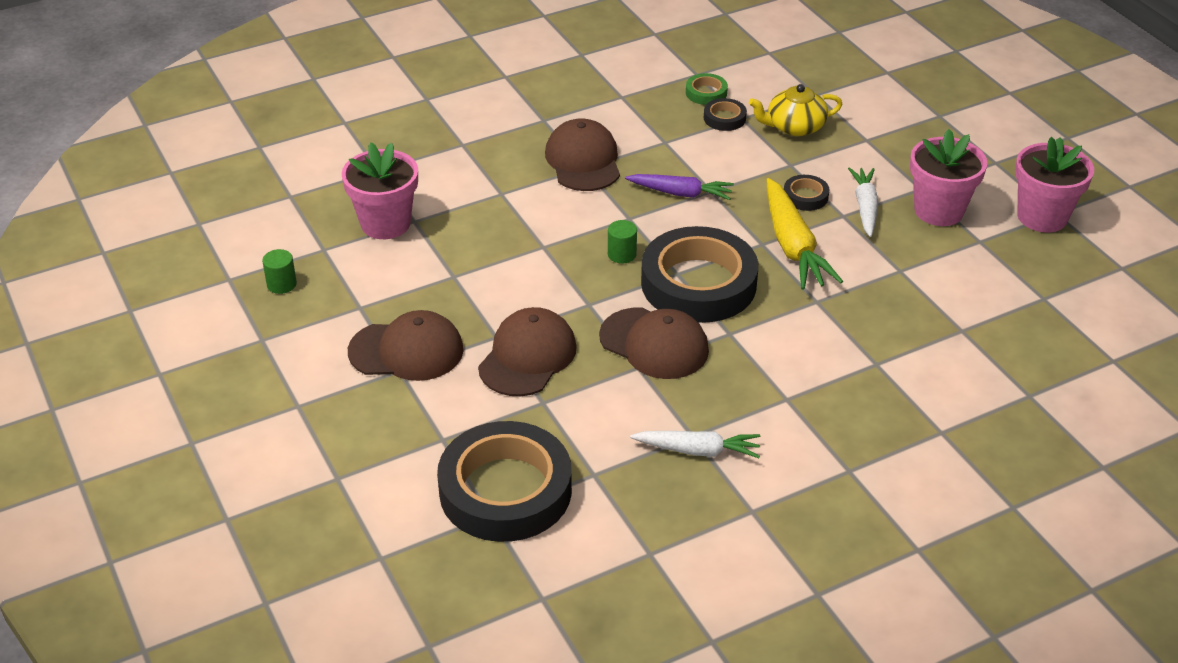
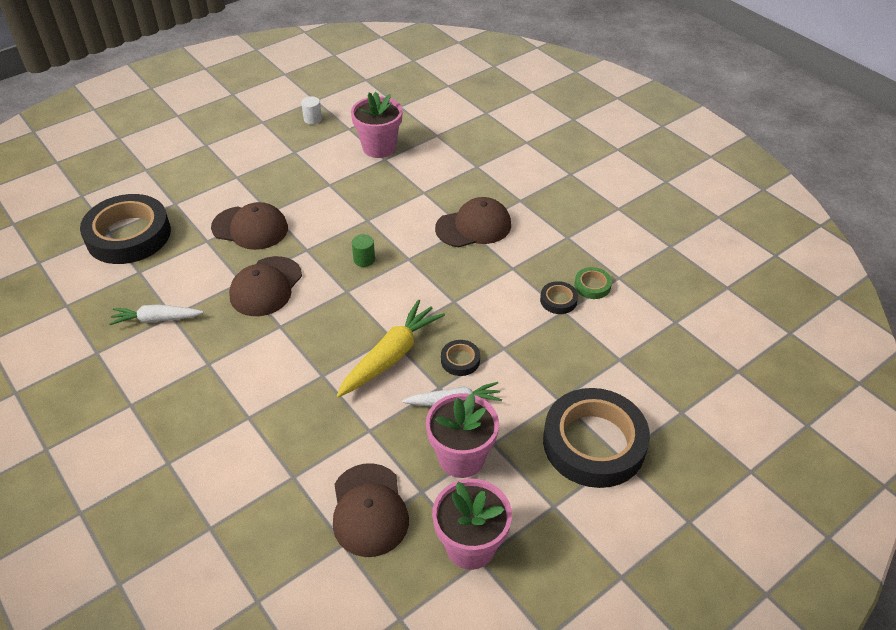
camera: 80 degrees right, 5 degrees up
green cylinder [262,249,297,294] -> white cylinder [301,96,322,124]
brown cap [348,310,463,381] -> brown cap moved to [333,463,409,557]
purple carrot [625,174,734,200] -> none
white carrot [630,431,760,458] -> white carrot turned 90 degrees clockwise [109,304,204,325]
black tape [641,226,758,323] -> black tape moved to [543,388,650,488]
yellow teapot [749,84,842,136] -> none
yellow carrot [767,178,843,290] -> yellow carrot turned 150 degrees clockwise [337,300,445,398]

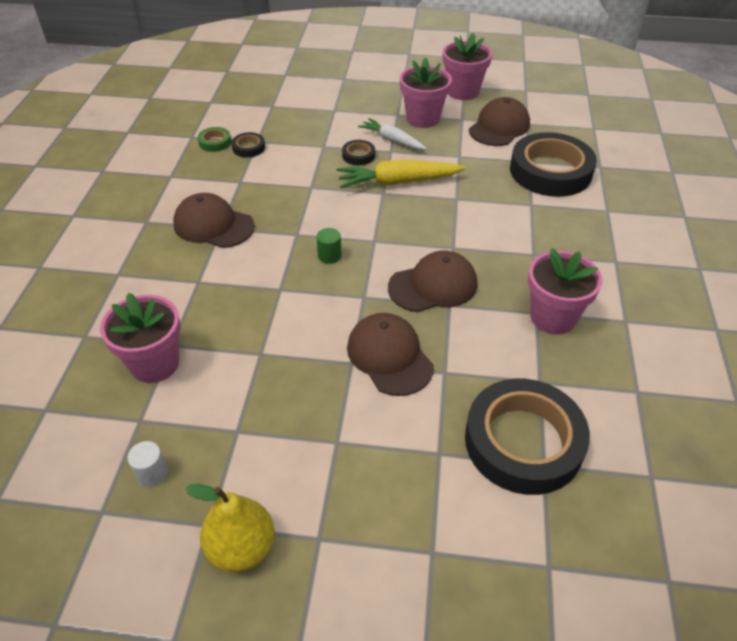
camera: 135 degrees left, 0 degrees up
white carrot [109,304,204,325] -> pink flower pot [528,248,602,335]
black tape [543,388,650,488] -> black tape moved to [510,132,597,197]
none -> yellow pear [185,484,274,572]

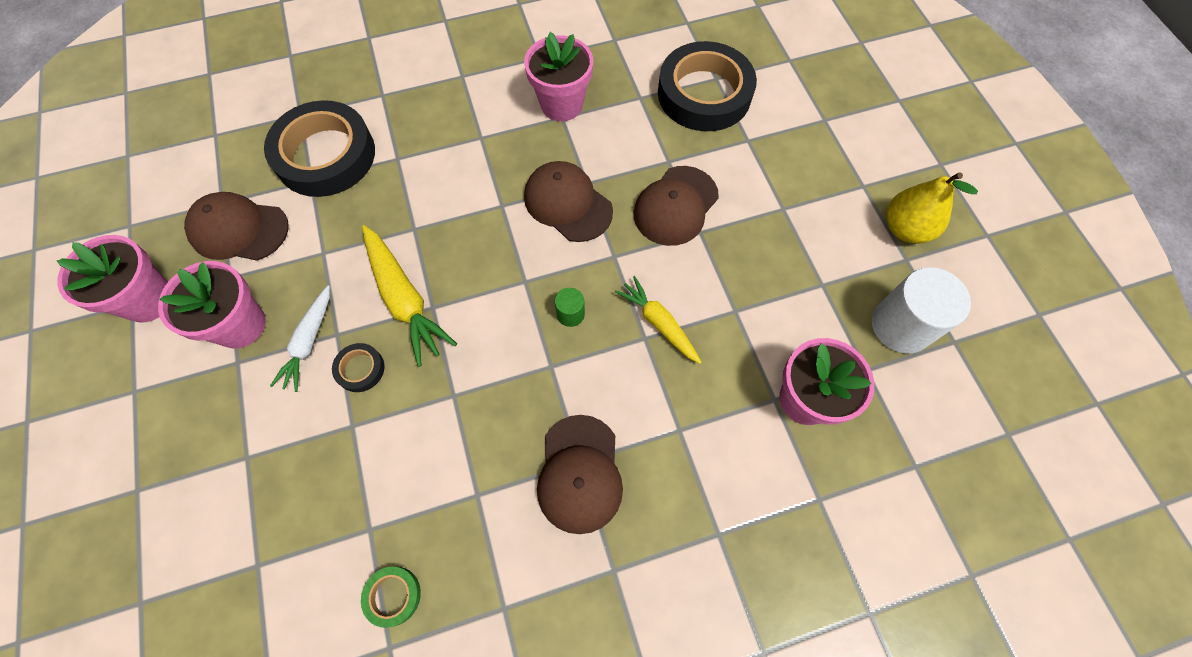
camera: 115 degrees left, 20 degrees up
white cylinder [127,441,168,487] -> white cylinder [872,267,971,354], size x2.12
black tape [232,132,265,157] -> none
none -> yellow carrot [615,276,702,364]

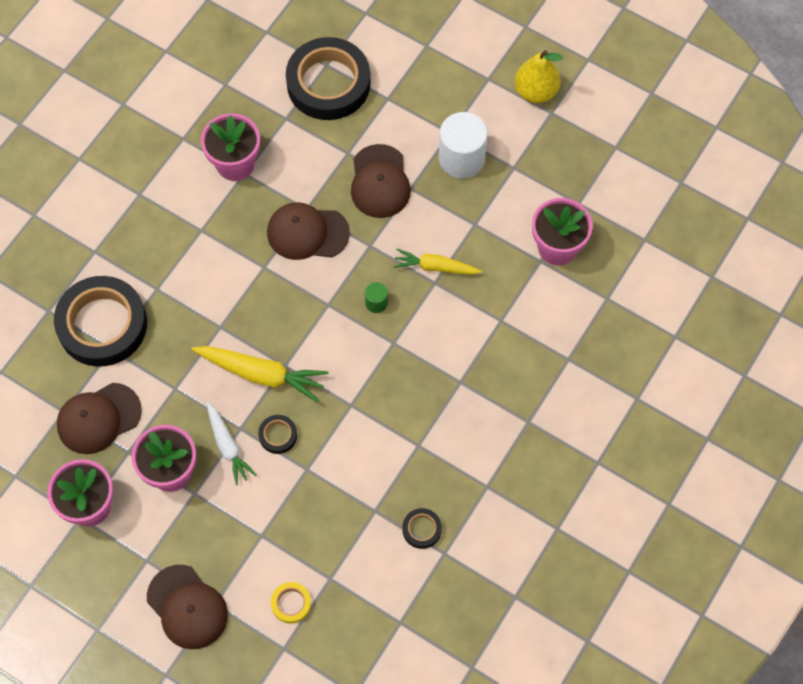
camera: 40 degrees left, 0 degrees up
green tape [361,567,421,628] -> black tape [403,508,442,549]
brown cap [537,415,623,534] -> brown cap moved to [147,565,228,649]
white cylinder [872,267,971,354] -> white cylinder moved to [439,112,488,179]
none -> yellow tape [271,582,311,624]

